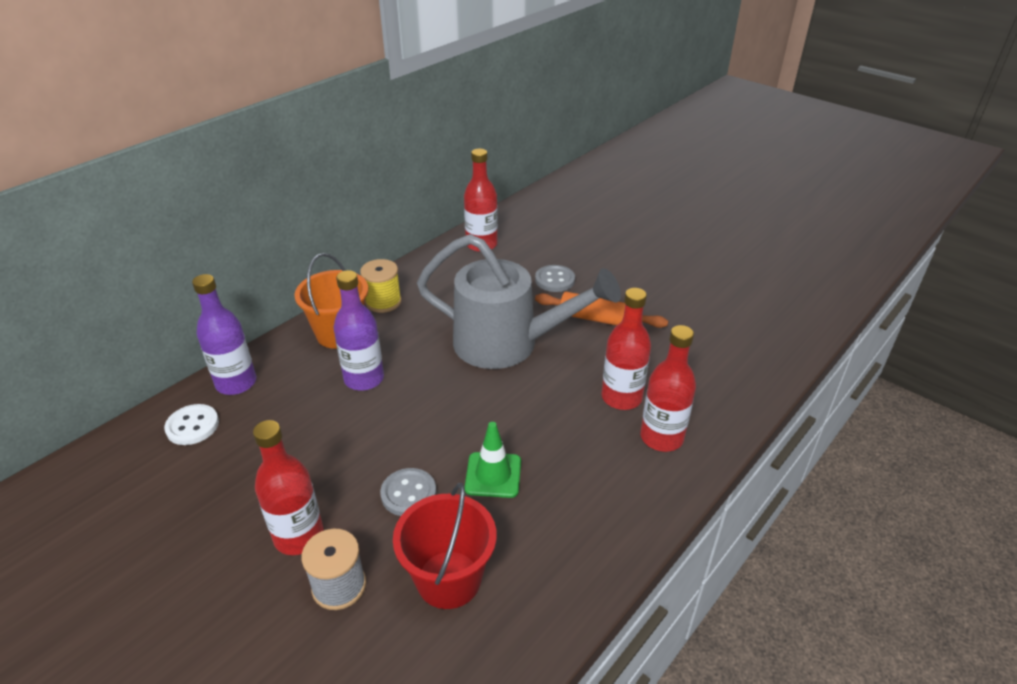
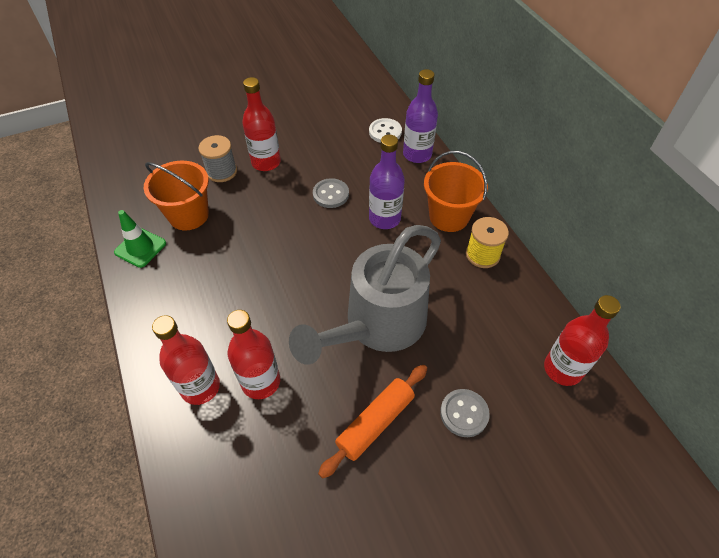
camera: 115 degrees right, 15 degrees up
grey button [380,468,436,516] -> grey button moved to [313,178,349,208]
red bucket [393,483,497,609] -> orange bucket [144,161,209,230]
green traffic cone [465,422,521,498] -> green traffic cone moved to [114,210,166,268]

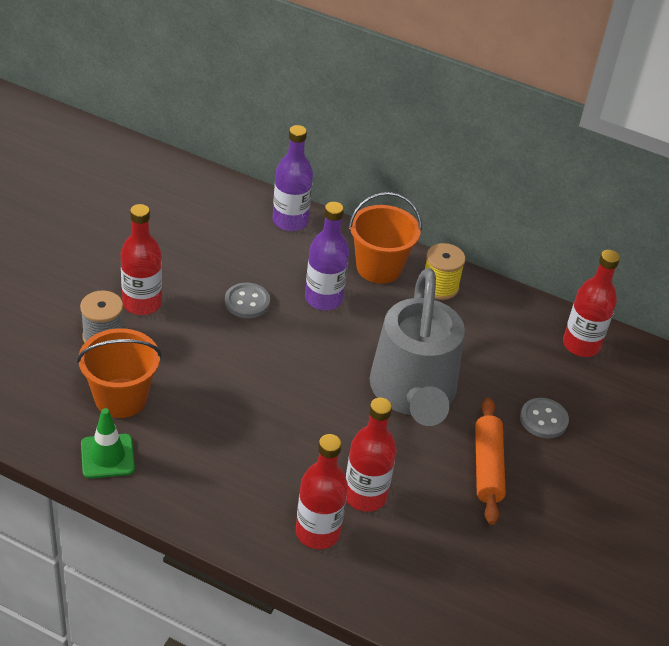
camera: 45 degrees left, 10 degrees down
white button [369,118,402,143] -> none

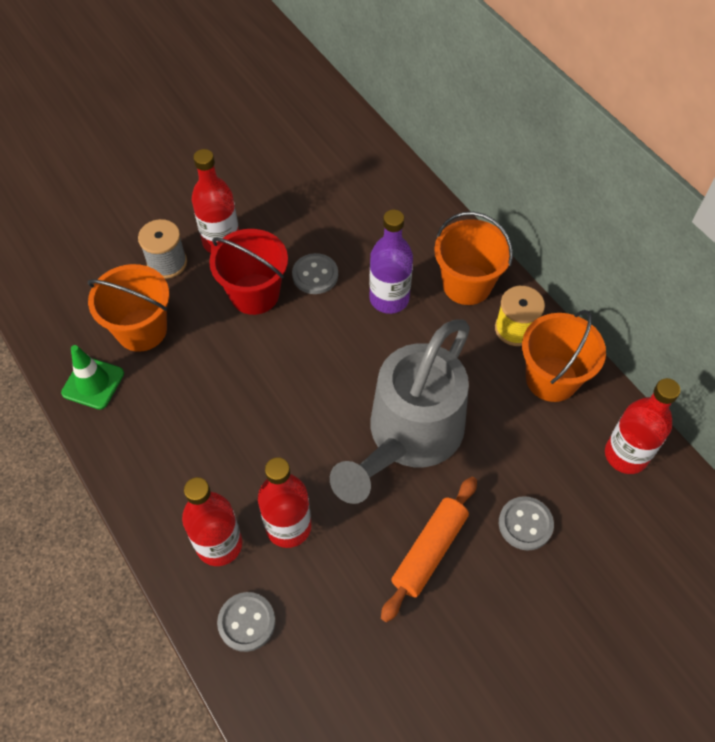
camera: 35 degrees right, 15 degrees up
purple bottle [273,125,313,231] -> none
none -> red bucket [209,229,288,315]
none -> grey button [217,592,276,652]
none -> orange bucket [522,310,606,402]

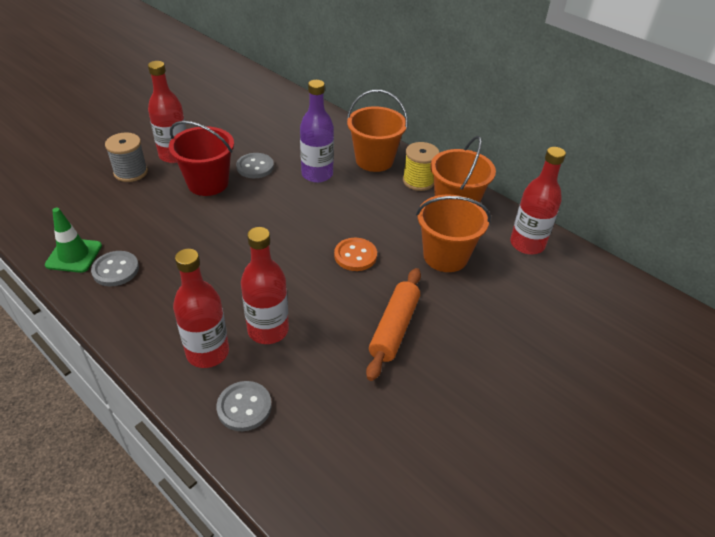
camera: 15 degrees left, 15 degrees down
orange bucket [88,264,170,352] -> orange bucket moved to [416,194,491,272]
grey watering can [330,319,470,504] -> orange button [334,238,377,271]
grey button [499,496,554,550] -> grey button moved to [91,251,139,286]

